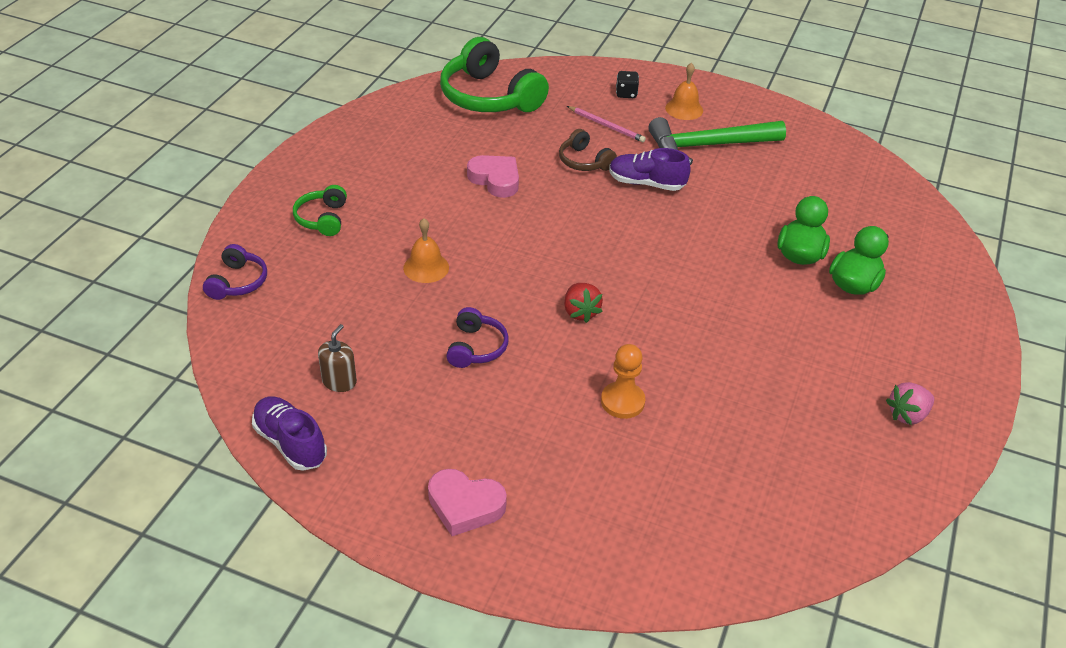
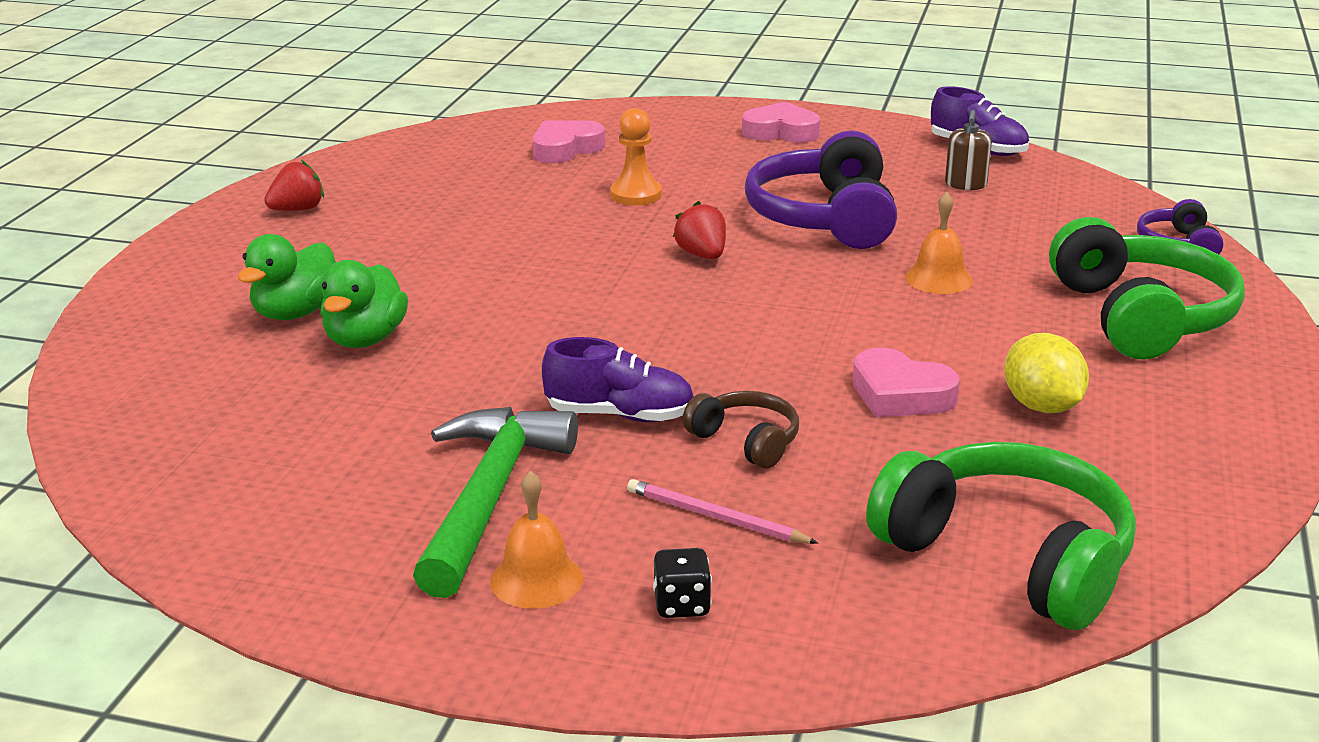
camera: 175 degrees right, 15 degrees down
green headphones [293,185,347,236] -> green headphones [1049,217,1245,359], size x2.00
purple headphones [446,307,509,368] -> purple headphones [745,130,897,249], size x2.00
green hammer [648,117,786,165] -> green hammer turned 60 degrees counterclockwise [413,407,578,598]
pink strawberry [886,382,934,425] -> red strawberry [264,160,324,211]
none -> pink heart [532,120,605,163]
none -> yellow lemon [1004,333,1089,413]

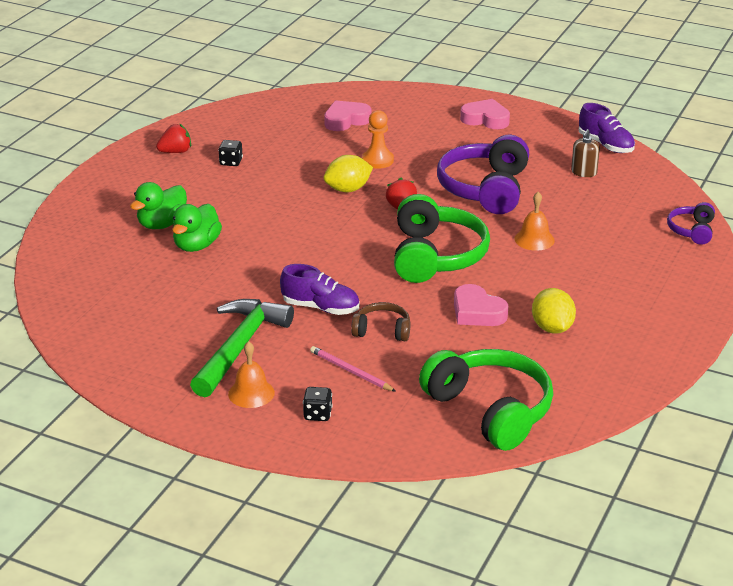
camera: 10 degrees right, 5 degrees up
brown headphones [683,391,799,469] -> brown headphones turned 45 degrees counterclockwise [351,302,410,341]
green headphones [1049,217,1245,359] -> green headphones moved to [394,194,490,283]
none -> black dice [218,140,243,166]
none -> yellow lemon [324,155,373,192]

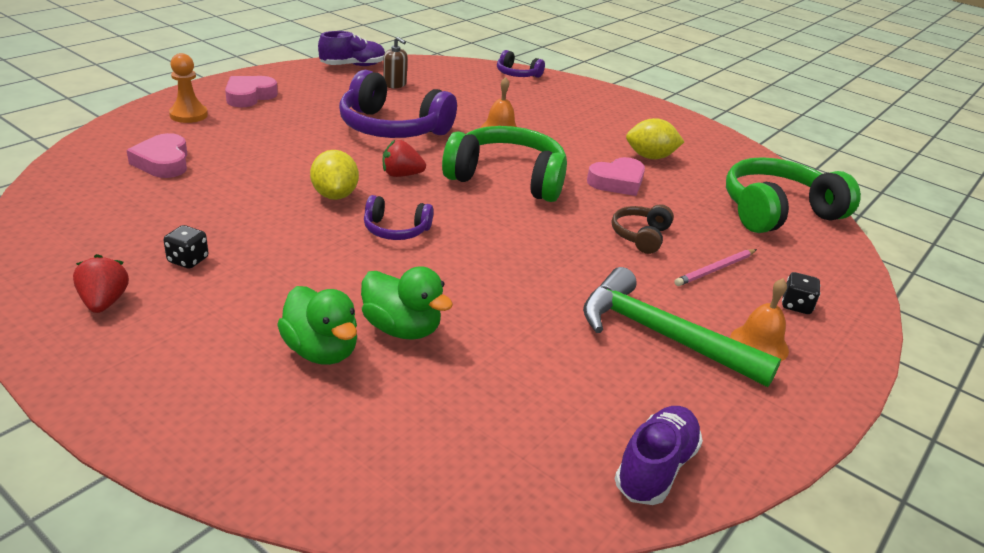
camera: 80 degrees left, 0 degrees up
purple shoe [280,264,359,315] -> purple shoe moved to [614,406,703,505]
orange pawn [362,110,394,169] -> orange pawn moved to [169,53,208,123]
none -> purple headphones [364,195,434,240]

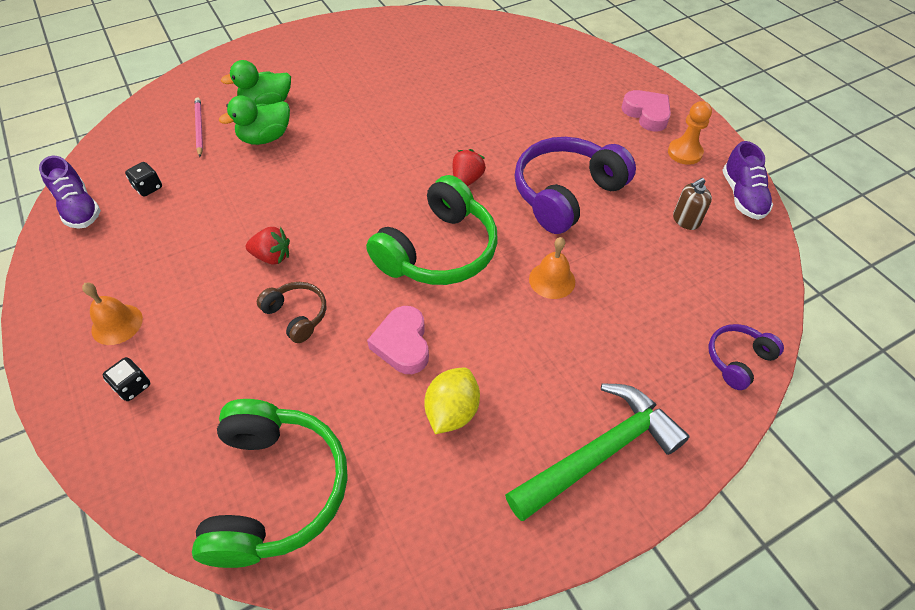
camera: 115 degrees right, 20 degrees up
red strawberry [73,254,129,313] -> red strawberry moved to [246,227,290,264]
pink heart [126,133,187,178] -> none
black dice [163,225,209,269] -> black dice moved to [125,162,162,197]
orange pawn [169,53,208,123] -> orange pawn moved to [668,101,712,165]
yellow lemon [310,150,359,200] -> none
purple headphones [364,195,434,240] -> none
green hammer [583,267,781,387] -> green hammer moved to [505,383,690,521]
pink pencil [674,249,757,286] -> pink pencil moved to [195,98,203,157]

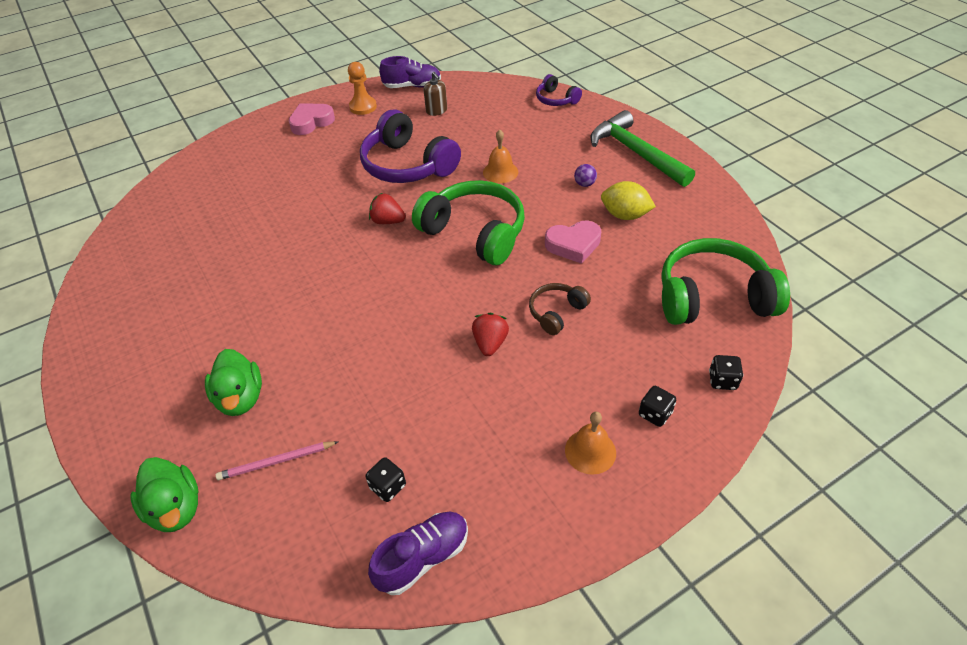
camera: 90 degrees left, 5 degrees down
green duck [219,95,290,145] -> green duck moved to [130,457,198,532]
none -> purple ball [574,164,597,187]
none -> black dice [709,355,743,390]

